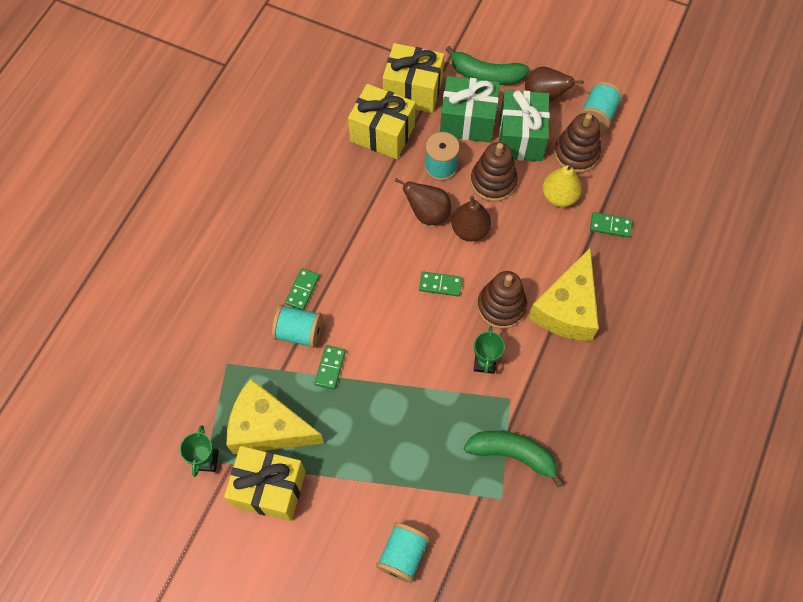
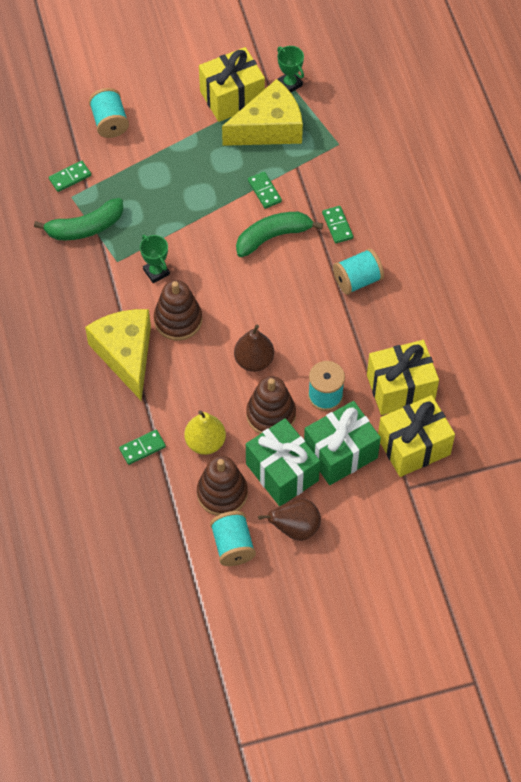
camera: 140 degrees right, 5 degrees down
turquoise spool [272,304,323,348] -> turquoise spool moved to [333,248,384,295]
brown pear [395,178,451,225] -> none
green domino [419,271,462,296] -> green domino moved to [49,161,91,192]
green banana [445,46,529,85] -> green banana moved to [236,212,323,257]

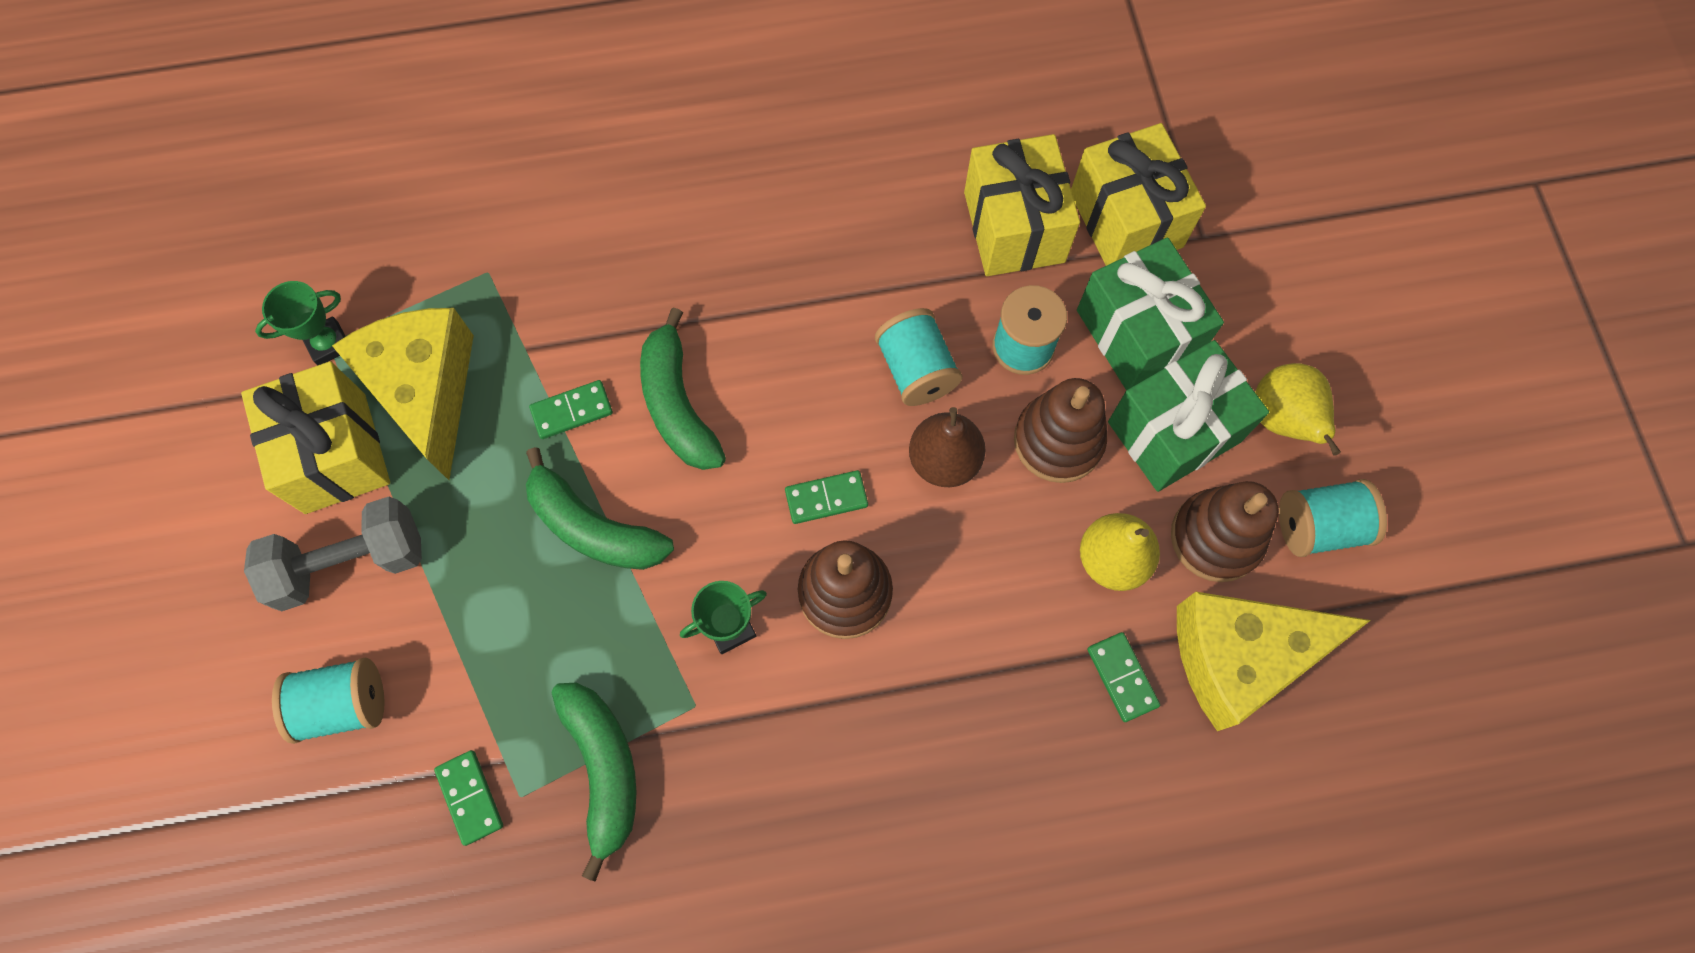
camera: 85 degrees left, 10 degrees up
yellow cheese [85,309,151,401] -> yellow cheese moved to [1177,592,1371,731]
brown pear [258,498,321,541] -> yellow pear [1255,363,1341,456]
green domino [322,206,353,243] -> green domino moved to [785,470,868,524]
turquoise spool [333,248,384,295] -> turquoise spool moved to [875,308,963,406]
none -> grey dumbbell [244,497,422,611]
none -> green banana [526,447,674,570]

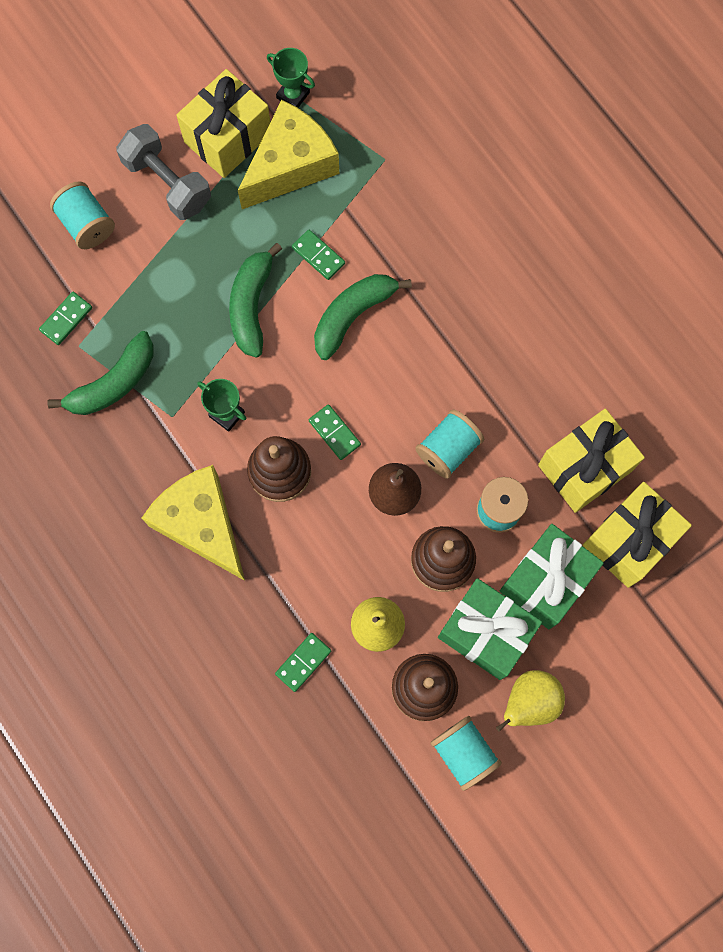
camera: 65 degrees right, 5 degrees up
yellow cheese [1177,592,1371,731] -> yellow cheese moved to [142,465,245,581]

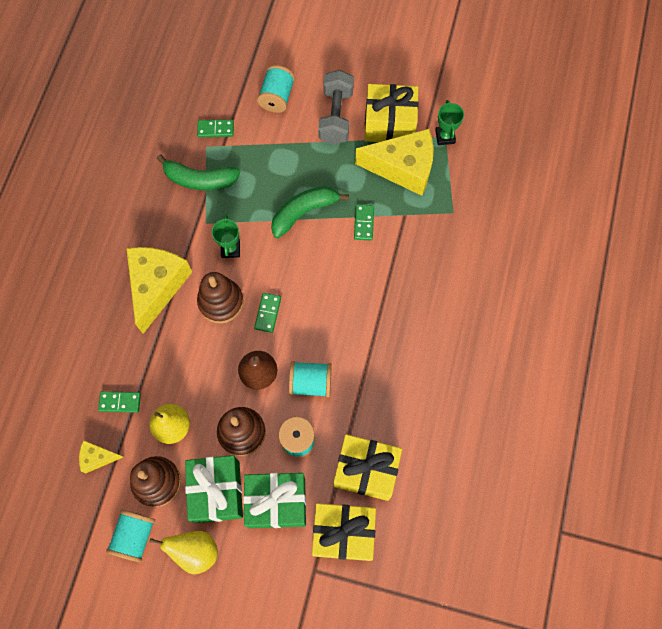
camera: 50 degrees right, 5 degrees down
green banana [314,274,412,360] -> none
none -> yellow cheese [79,440,123,473]

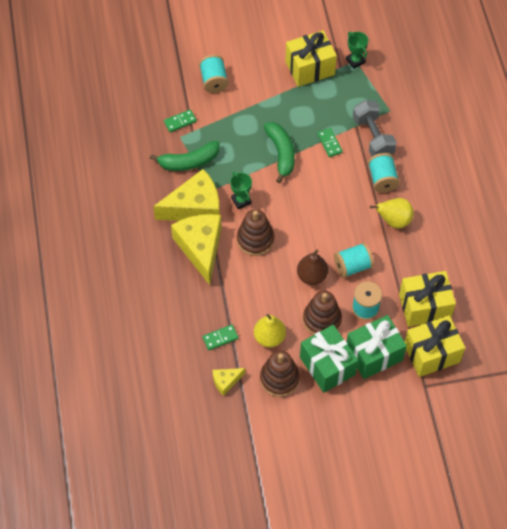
camera: 25 degrees left, 10 degrees down
turquoise spool [106,510,155,562] -> turquoise spool moved to [368,153,400,193]
yellow pear [150,531,218,574] -> yellow pear moved to [370,198,414,229]
green domino [254,293,281,333] -> none
green banana [271,186,349,238] -> green banana turned 135 degrees clockwise [264,122,295,183]
grey dumbbell [318,70,354,144] -> grey dumbbell moved to [353,100,397,157]
yellow cheese [355,129,434,196] -> yellow cheese moved to [153,169,220,221]

